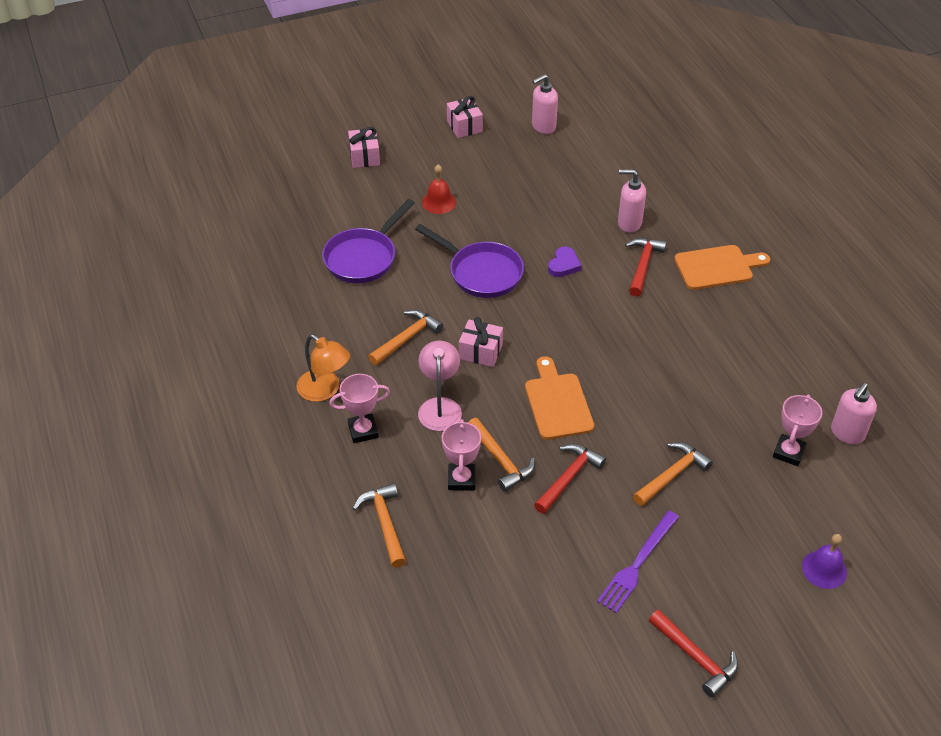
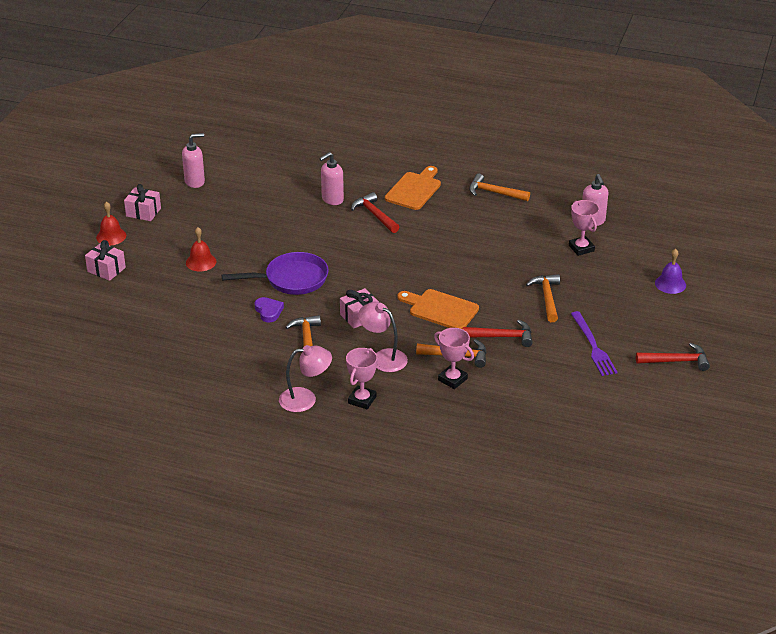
camera: 50 degrees left, 10 degrees down
orange lamp [296,335,350,402] -> pink lamp [279,345,332,412]
purple pan [322,199,415,283] -> none
orange hammer [353,483,406,568] -> orange hammer moved to [469,174,530,201]
pink soap dispenser [532,74,558,134] -> pink soap dispenser turned 120 degrees counterclockwise [182,133,205,188]
red hammer [534,444,606,514] -> red hammer turned 105 degrees clockwise [463,319,533,347]
purple heart [548,246,582,277] -> purple heart moved to [255,297,284,322]
none -> red bell [96,202,126,245]

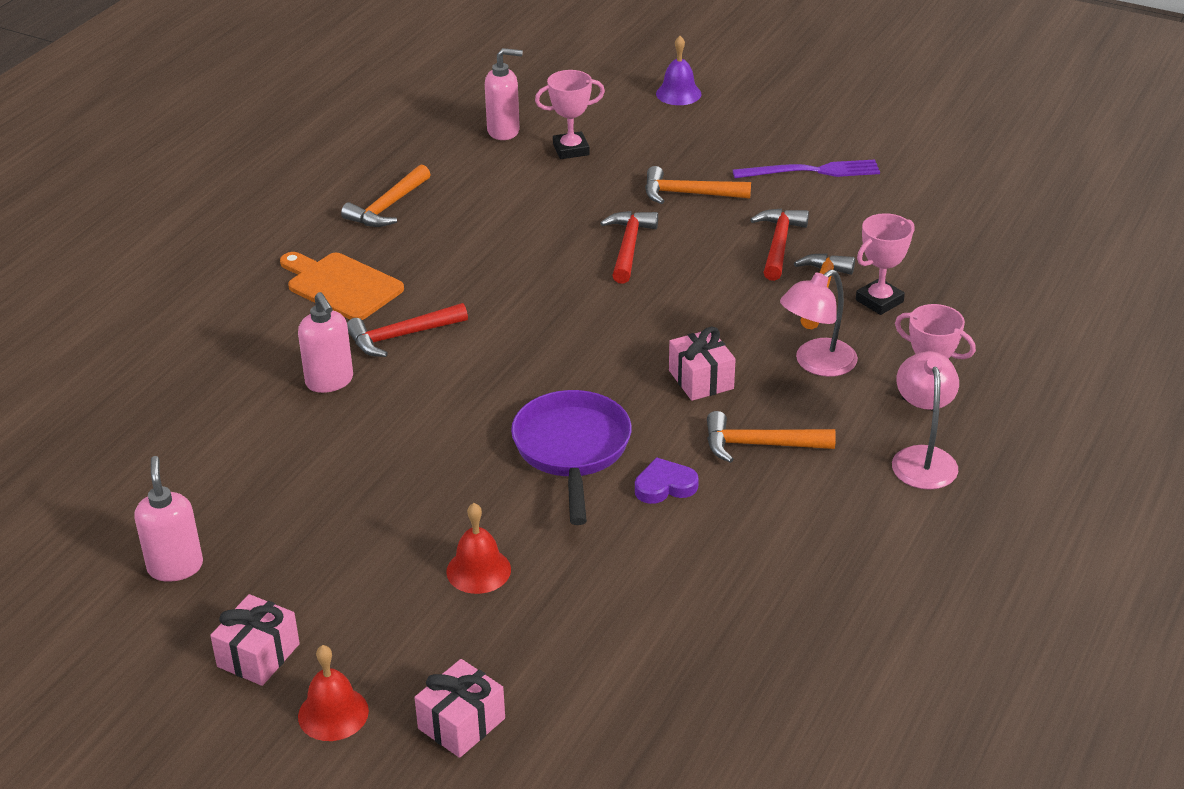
camera: 80 degrees left, 0 degrees up
orange cutting board [397,289,479,329] -> none
red hammer [636,343,710,371] -> red hammer moved to [600,211,658,284]

